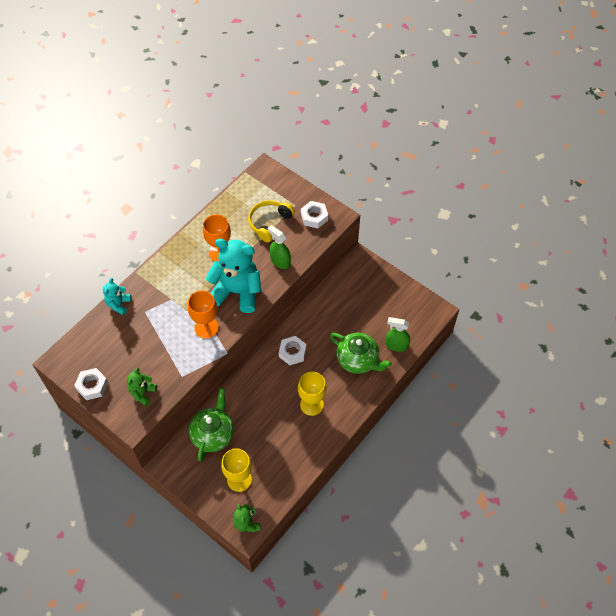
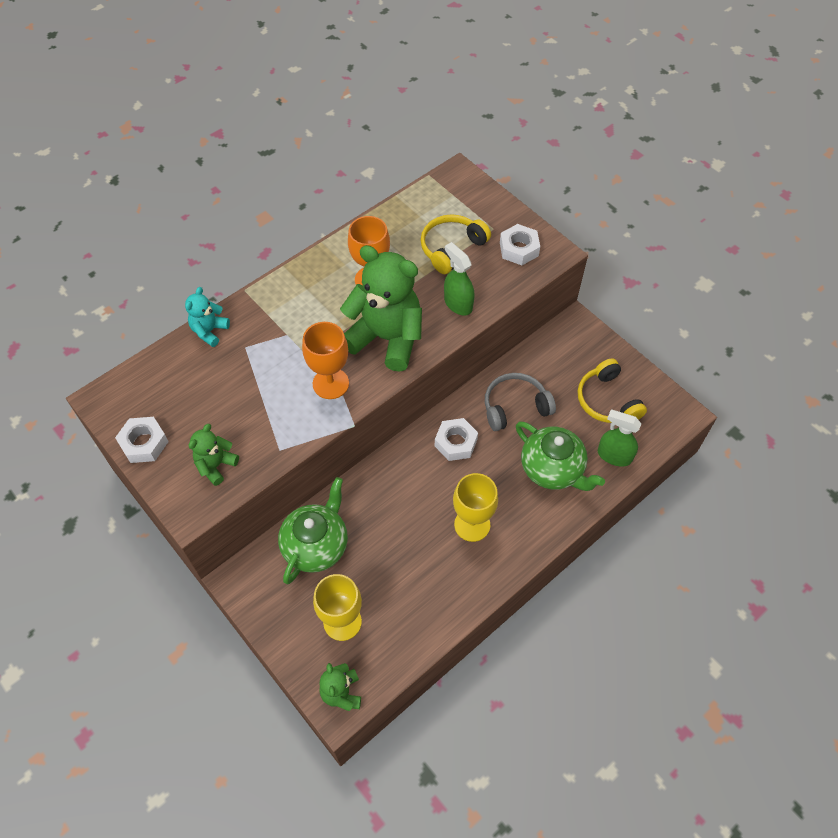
camera: 10 degrees right, 0 degrees up
turquoise teddy bear [205,239,261,313] -> green teddy bear [340,245,422,372]
none -> grey headphones [485,373,556,431]
none -> yellow headphones [578,358,647,423]

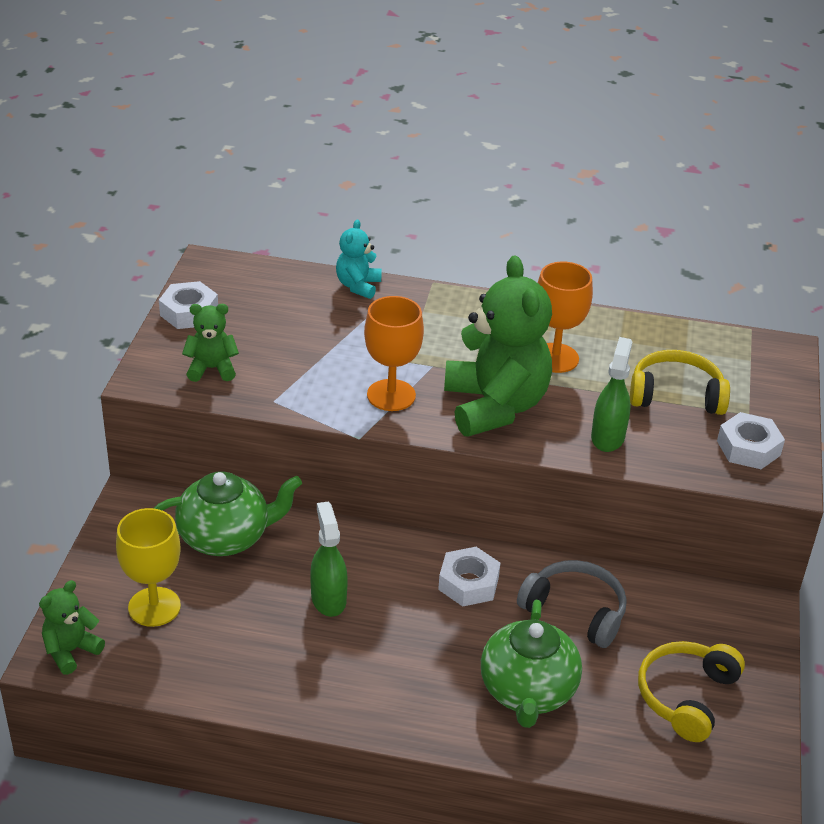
camera: 50 degrees right, 20 degrees down
turquoise teddy bear [185,287,230,347] -> turquoise teddy bear turned 60 degrees counterclockwise [336,220,382,299]
yellow goblet [453,473,498,542] -> none
green spray bottle [598,410,641,467] -> green spray bottle moved to [310,501,348,617]

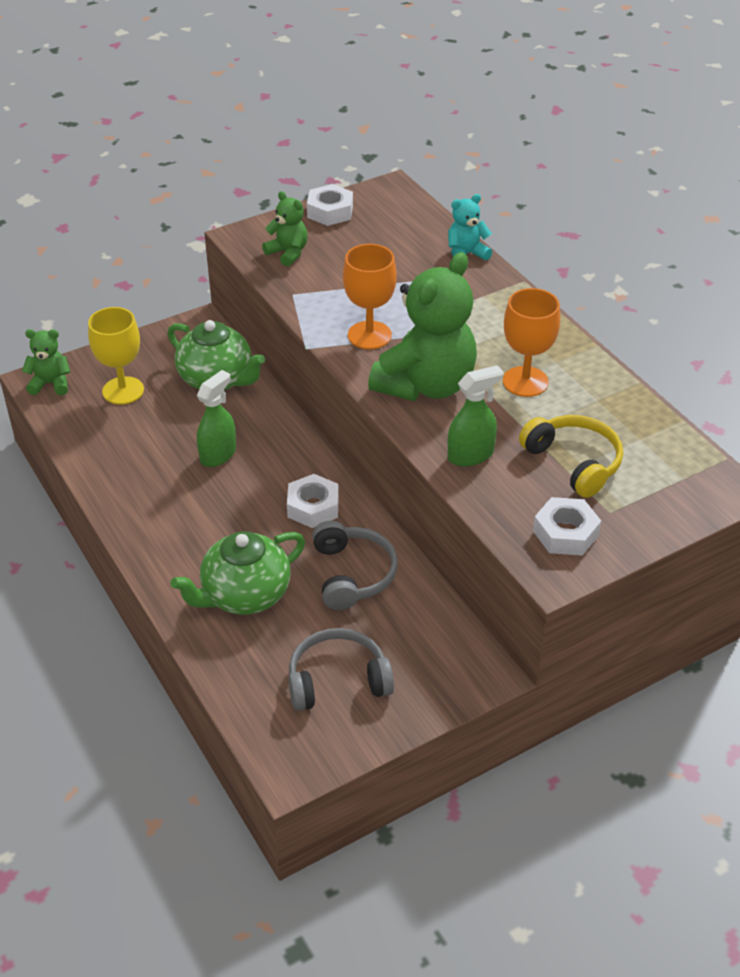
camera: 50 degrees right, 5 degrees up
yellow headphones [638,641,745,742] -> grey headphones [288,628,394,711]

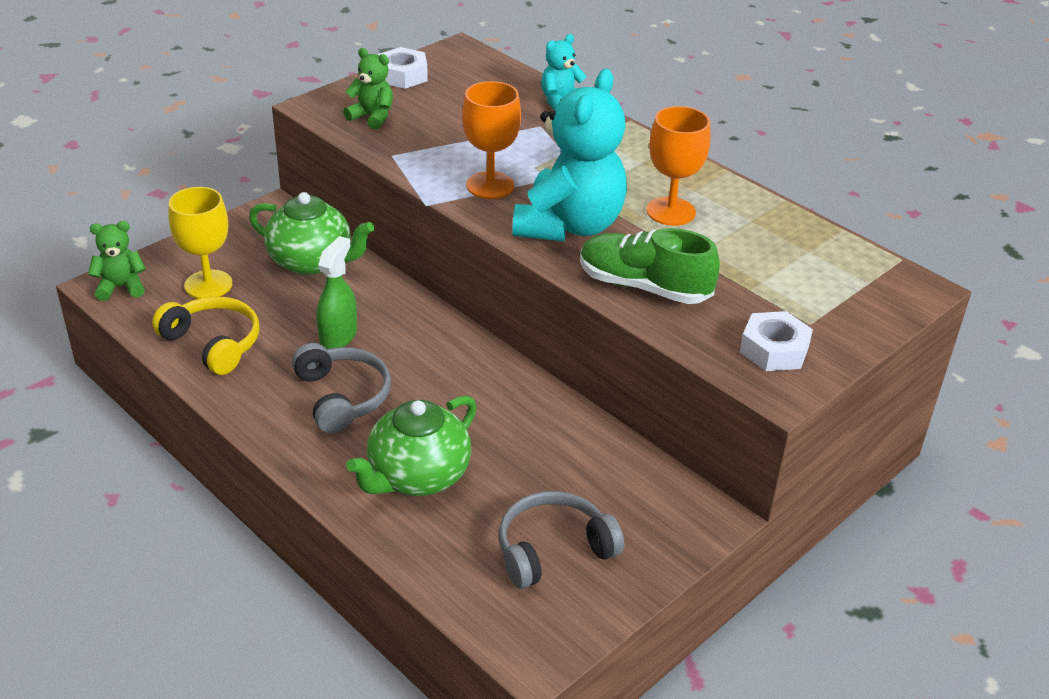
camera: 15 degrees left, 5 degrees down
white nut [287,474,339,528] -> none
grey headphones [312,521,398,610] -> grey headphones moved to [292,343,391,434]
green teddy bear [368,252,477,401] -> turquoise teddy bear [512,69,627,242]
green spray bottle [448,365,503,467] -> green shoe [580,228,720,304]
yellow headphones [519,415,623,498] -> yellow headphones moved to [152,296,259,375]

